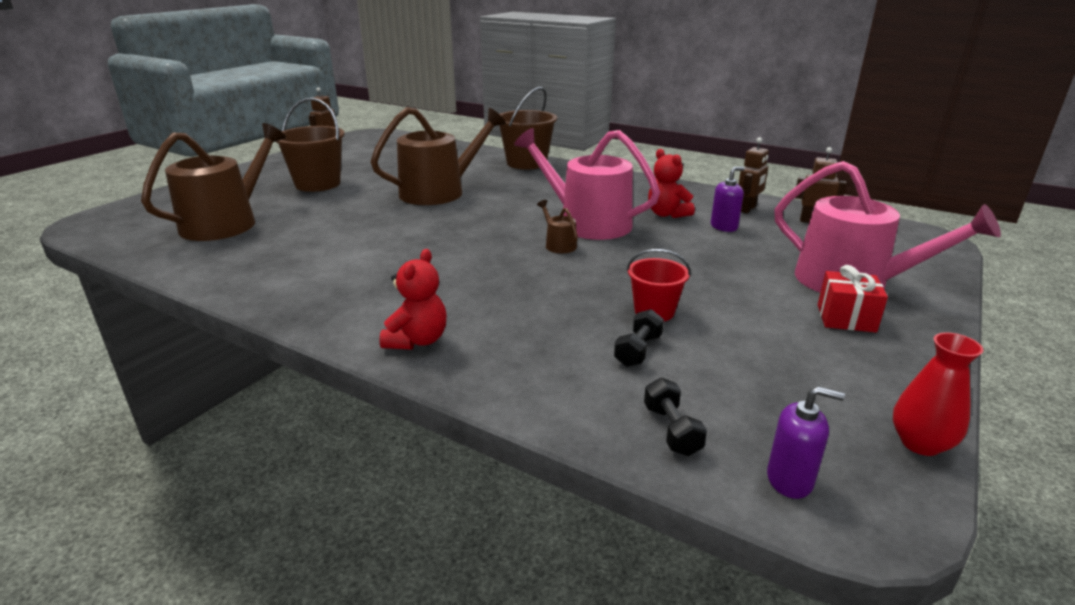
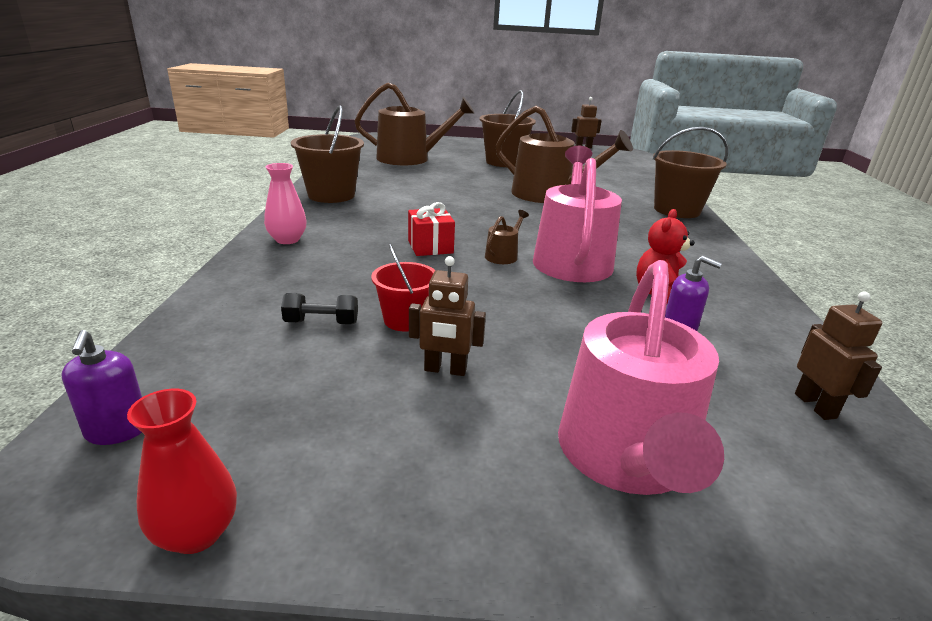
camera: 60 degrees right, 0 degrees up
red teddy bear [379,249,446,350] -> pink vase [264,163,307,244]
black dumbbell [644,378,707,456] -> none
brown robot [738,138,769,213] -> brown robot moved to [409,256,486,376]
red gift [818,265,888,333] -> red gift moved to [408,202,455,256]
none -> brown bucket [291,105,364,203]

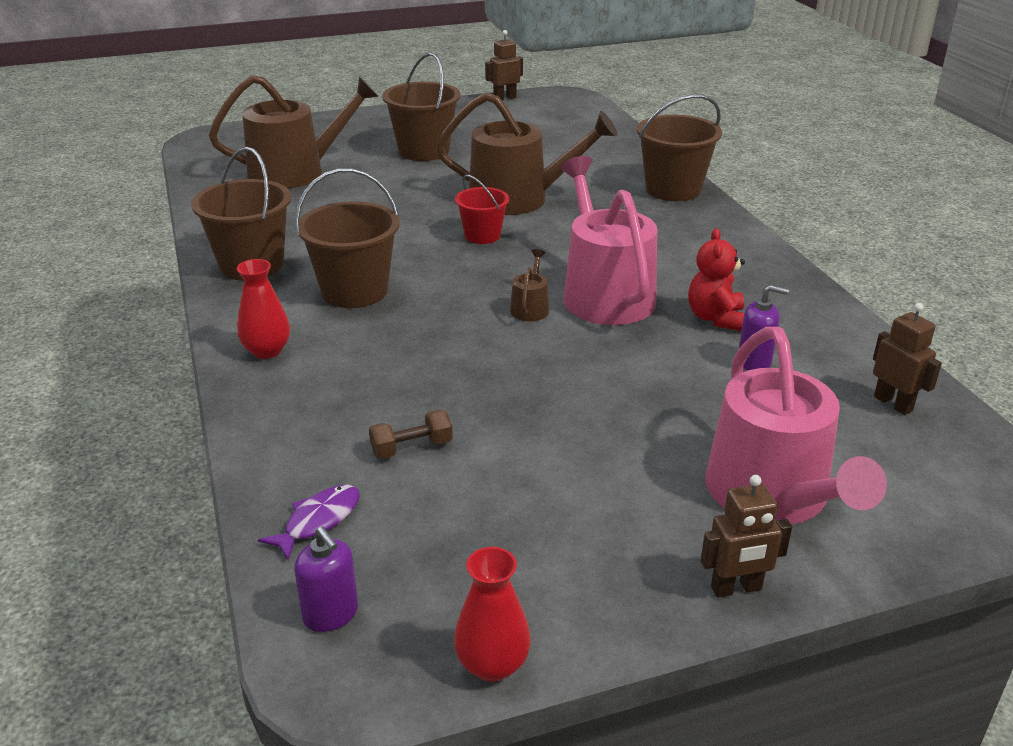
camera: 20 degrees left, 5 degrees up
pink vase [264,163,307,244] -> red vase [237,259,290,359]
black dumbbell [281,293,358,324] -> brown dumbbell [369,410,453,459]
red bucket [371,244,436,332] -> red bucket moved to [455,175,509,244]
red gift [408,202,455,256] -> none
brown robot [409,256,486,376] -> brown robot moved to [701,475,792,598]
none -> purple fish [258,485,360,560]
none -> brown bucket [295,168,400,308]

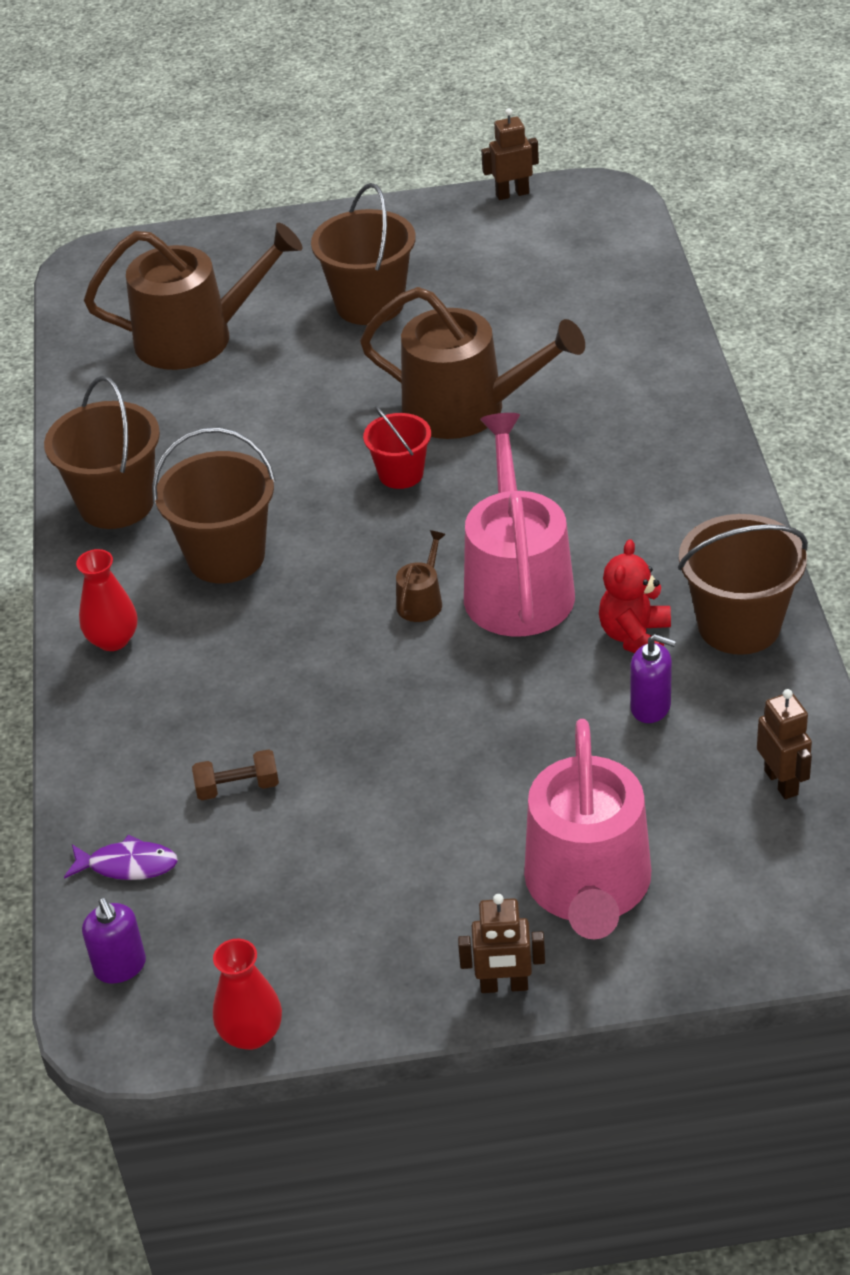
camera: 15 degrees right, 10 degrees up
purple fish [258,485,360,560] -> purple fish turned 45 degrees clockwise [64,834,178,880]
brown bucket [637,94,722,201] -> brown bucket moved to [678,514,808,655]

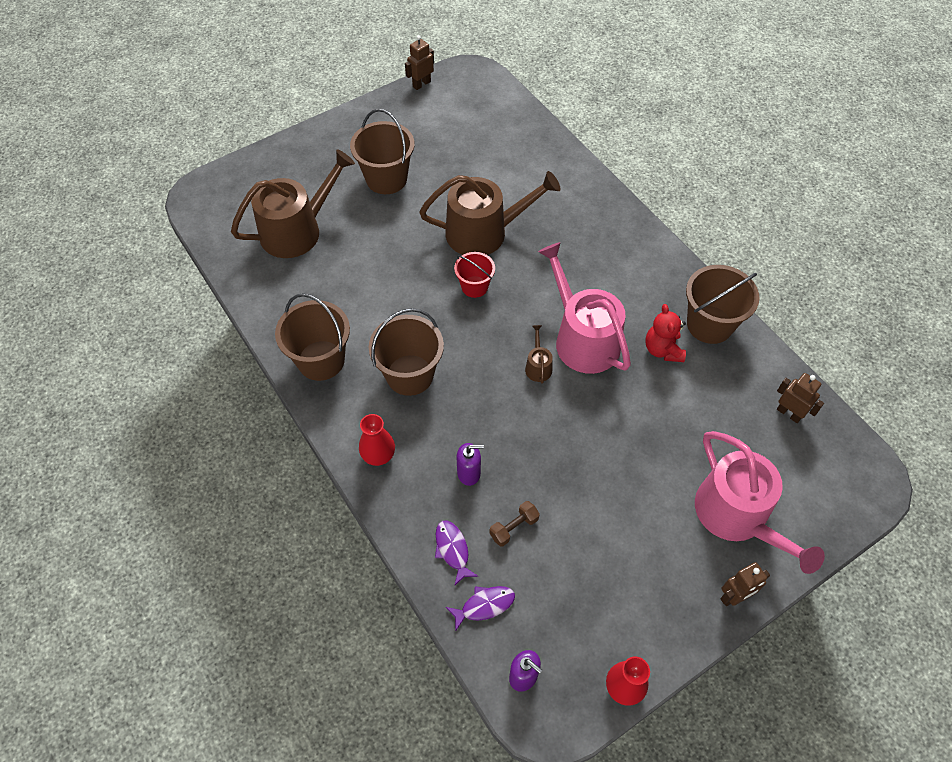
camera: 30 degrees left, 15 degrees up
purple soap dispenser [630,634,676,723] -> purple soap dispenser moved to [457,443,484,486]
none -> purple fish [435,520,478,586]

